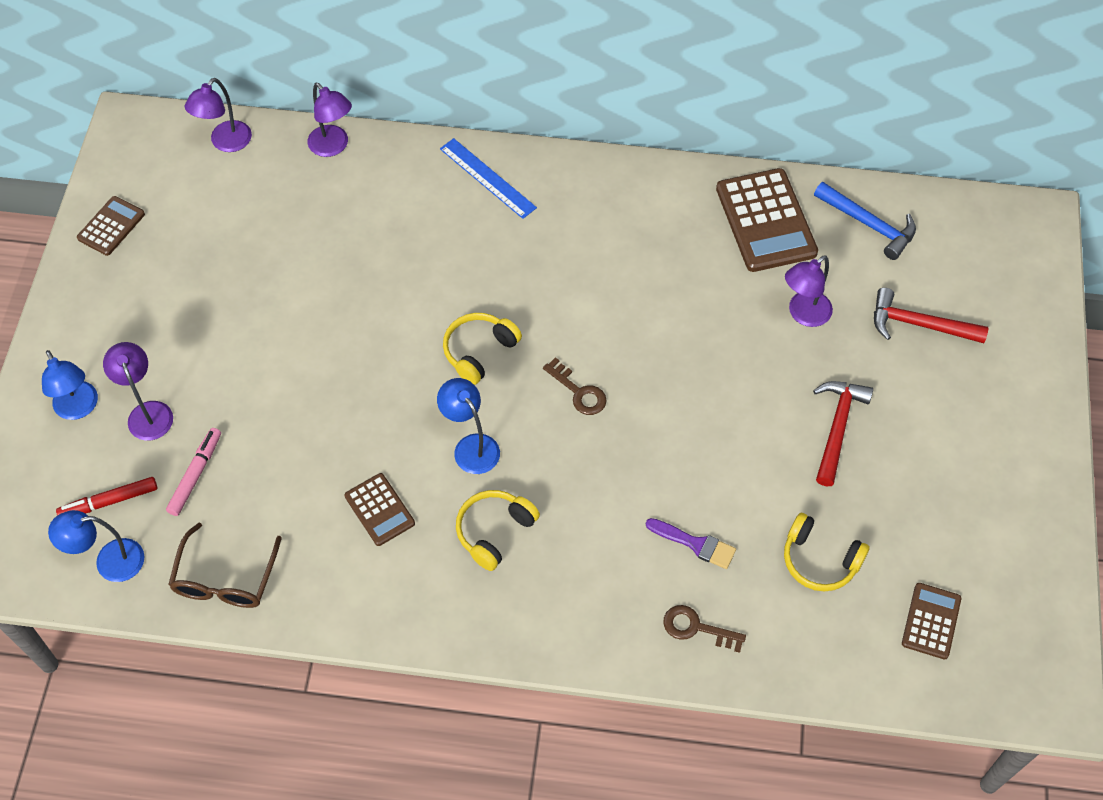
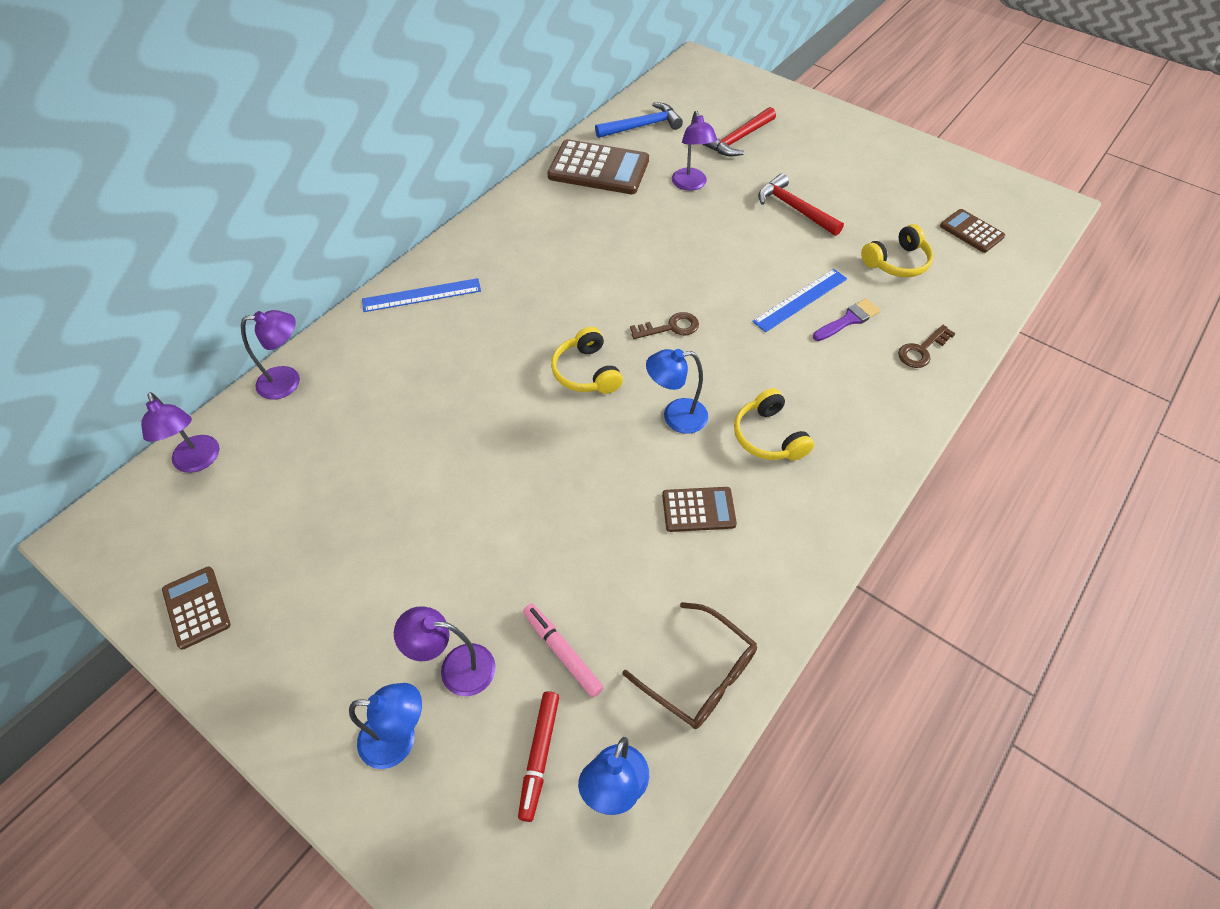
camera: 60 degrees left, 5 degrees down
none -> blue ruler [752,269,847,332]

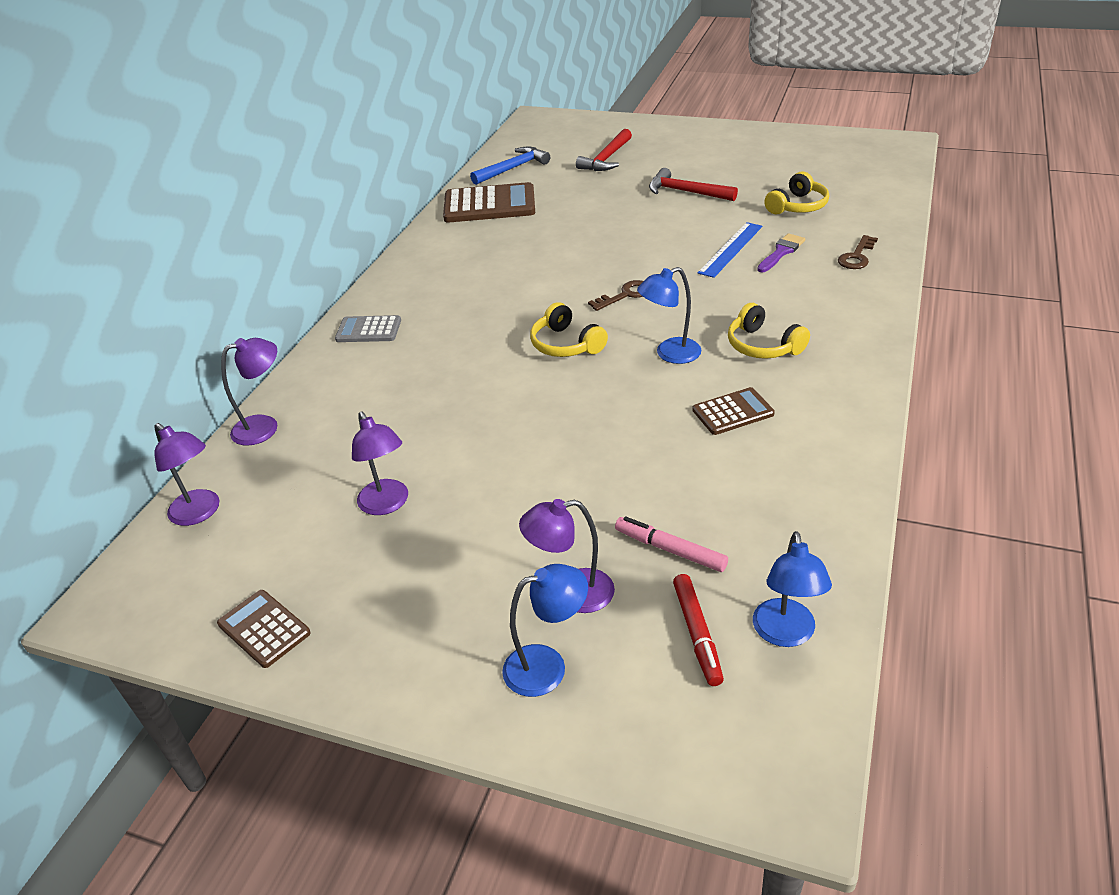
camera: 15 degrees left, 15 degrees down
blue ruler [362,278,481,312] -> grey calculator [335,315,401,342]
brown glasses [623,602,757,729] -> none
purple lamp [672,111,717,191] -> purple lamp moved to [352,412,408,515]
brown calculator [940,209,1005,253] -> none

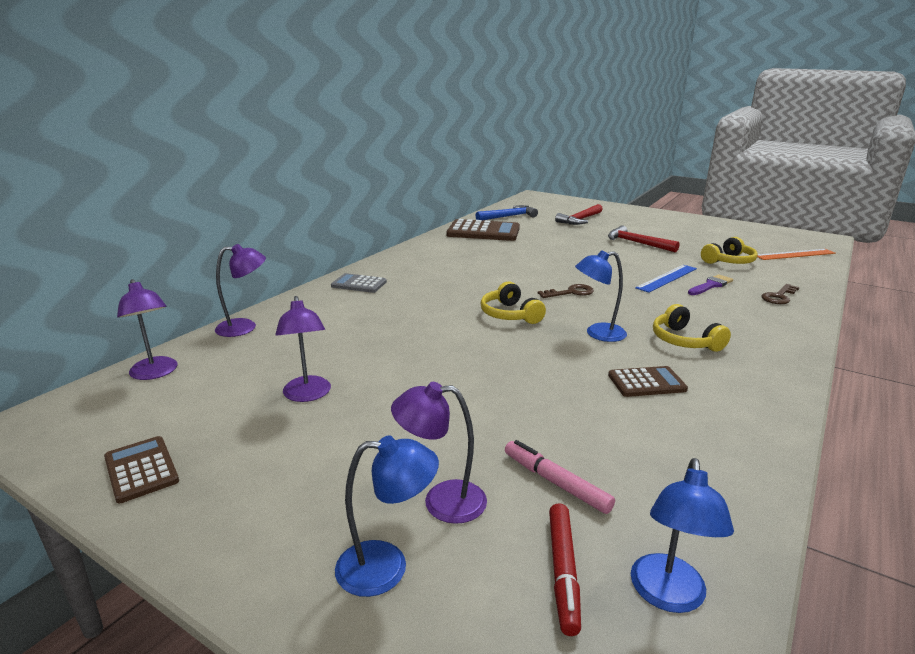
camera: 10 degrees right, 15 degrees down
none -> orange ruler [757,249,836,260]

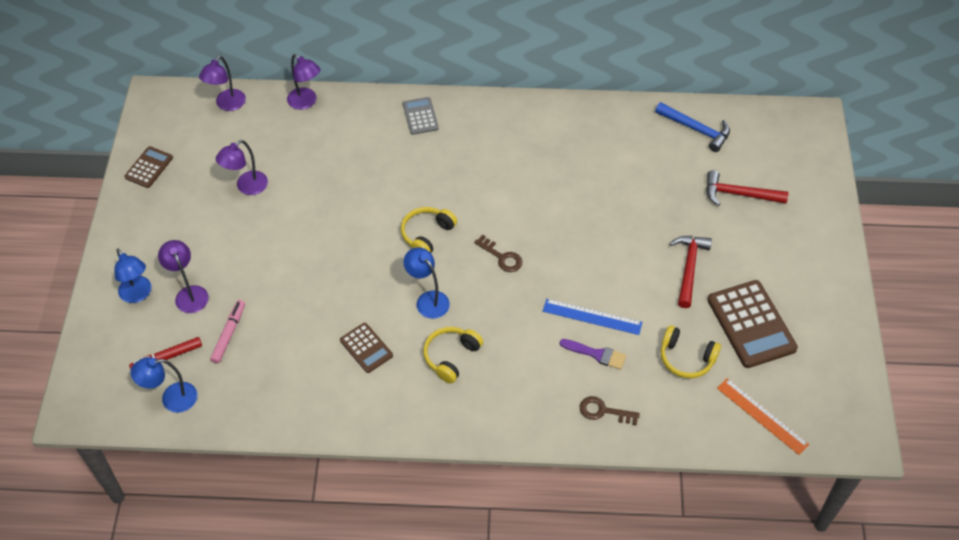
camera: 60 degrees right, 30 degrees up
brown calculator [447,219,520,241] -> brown calculator moved to [708,280,798,368]

